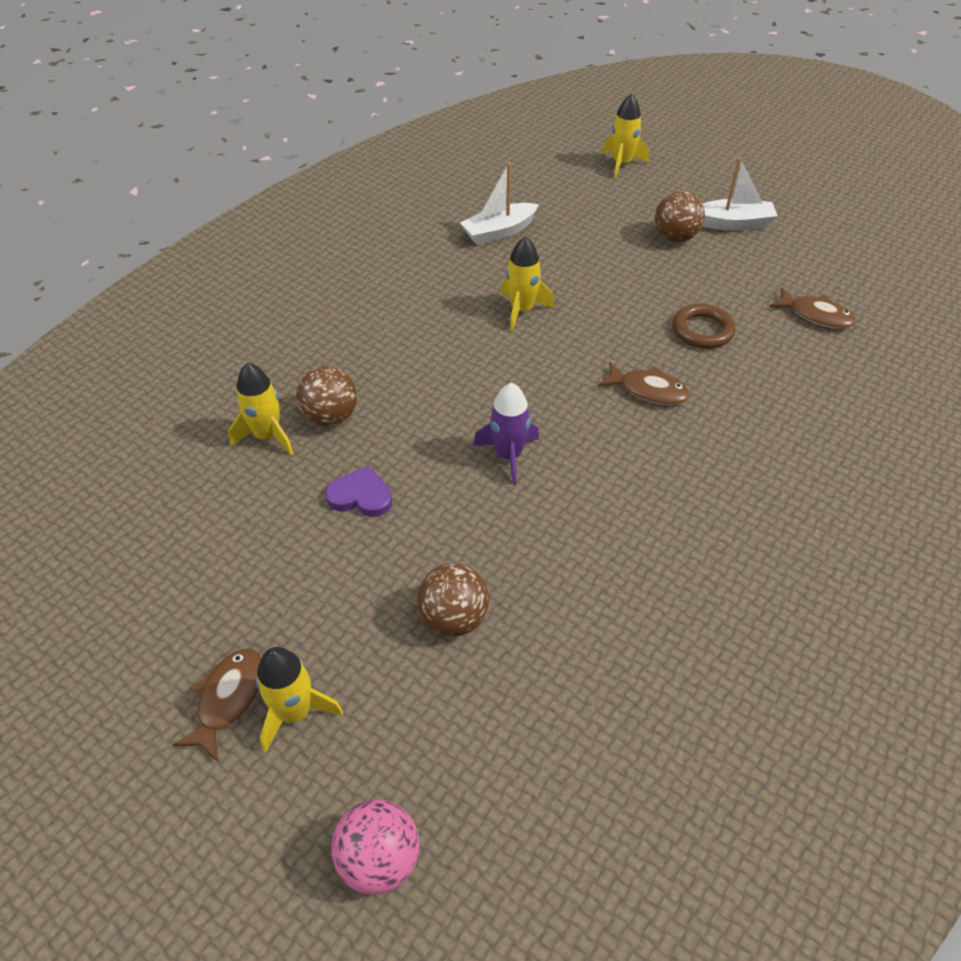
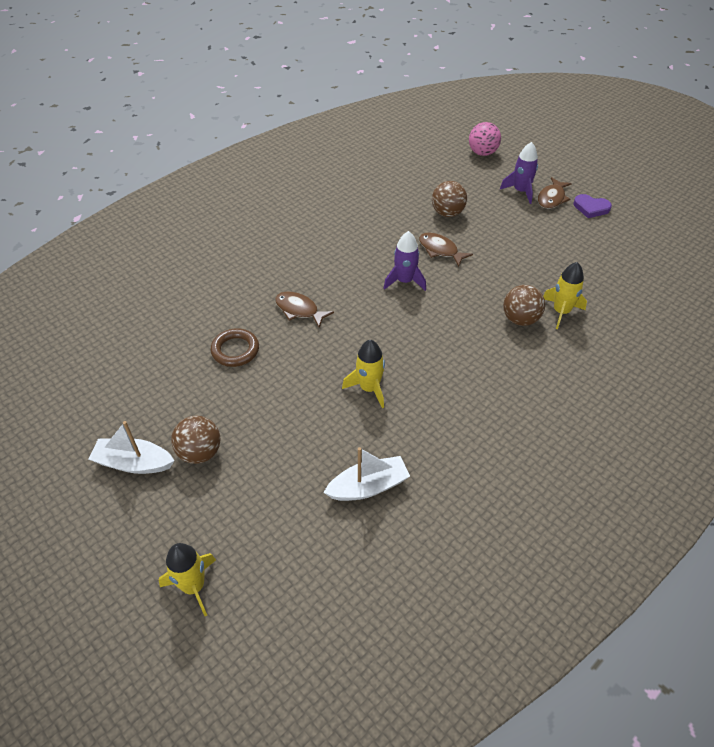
camera: 170 degrees left, 0 degrees up
yellow rocket [256,647,343,753] -> purple rocket [500,142,538,204]
purple heart [325,466,392,517] -> purple heart moved to [574,194,612,218]
brown fish [769,287,856,329] -> brown fish moved to [419,232,473,267]

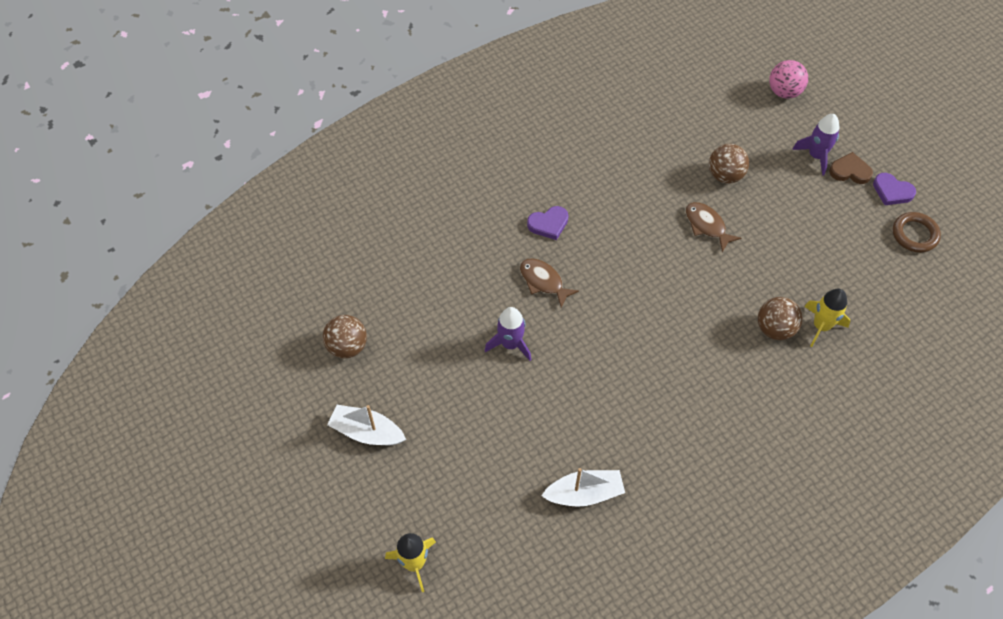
camera: 10 degrees right, 10 degrees up
brown ball [171,416,220,464] -> brown ball moved to [323,315,367,359]
brown ring [211,328,259,367] -> brown ring moved to [893,212,941,253]
yellow rocket [342,340,385,408] -> none
purple rocket [383,231,426,291] -> purple rocket moved to [485,307,531,361]
brown fish [538,177,572,209] -> brown heart [829,152,873,184]
none -> purple heart [527,206,569,240]

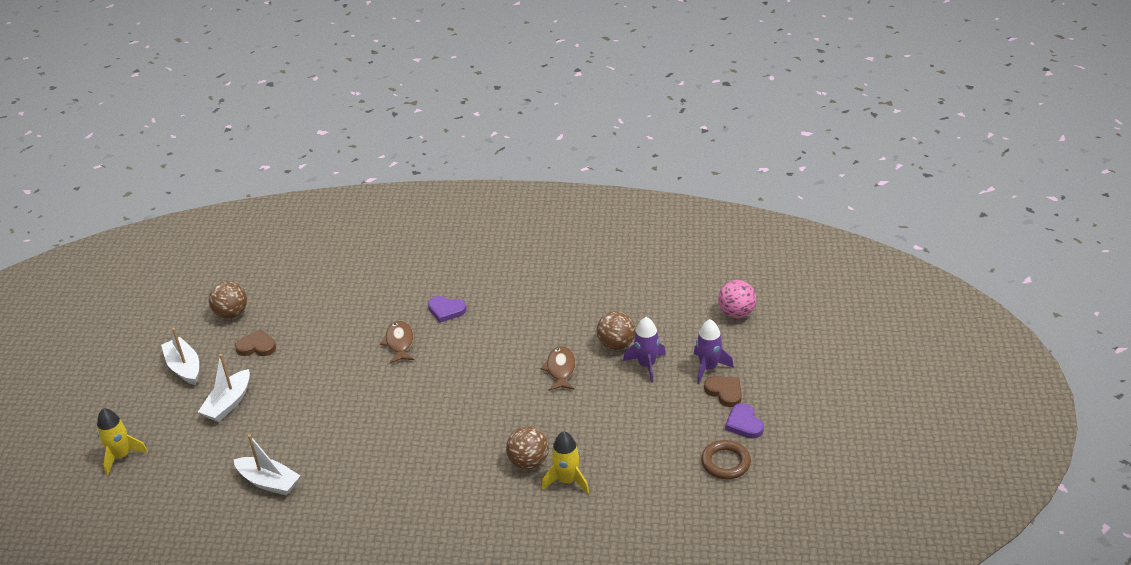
camera: 40 degrees right, 20 degrees down
purple rocket [485,307,531,361] -> purple rocket moved to [623,317,666,383]
none -> white boat [198,354,250,422]
none -> brown heart [235,329,276,356]

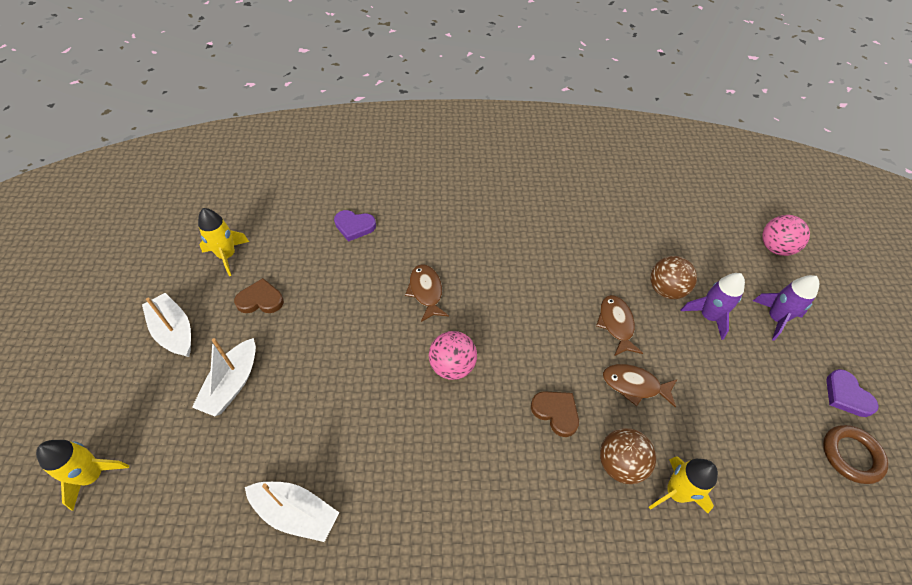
camera: 10 degrees left, 15 degrees up
brown ball [209,282,247,319] -> yellow rocket [198,208,249,276]
purple heart [428,296,467,323] -> purple heart moved to [334,210,376,242]
brown heart [704,376,742,407] -> brown heart moved to [531,391,579,437]
none -> pink ball [429,331,477,380]
none -> brown fish [603,364,677,408]

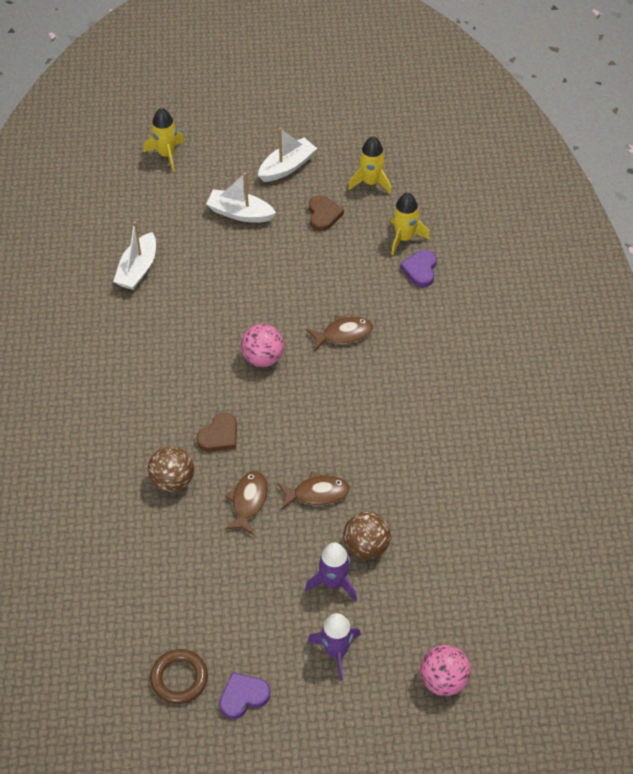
camera: 90 degrees right, 0 degrees up
yellow rocket [649,456,718,513] -> yellow rocket moved to [391,192,430,255]

